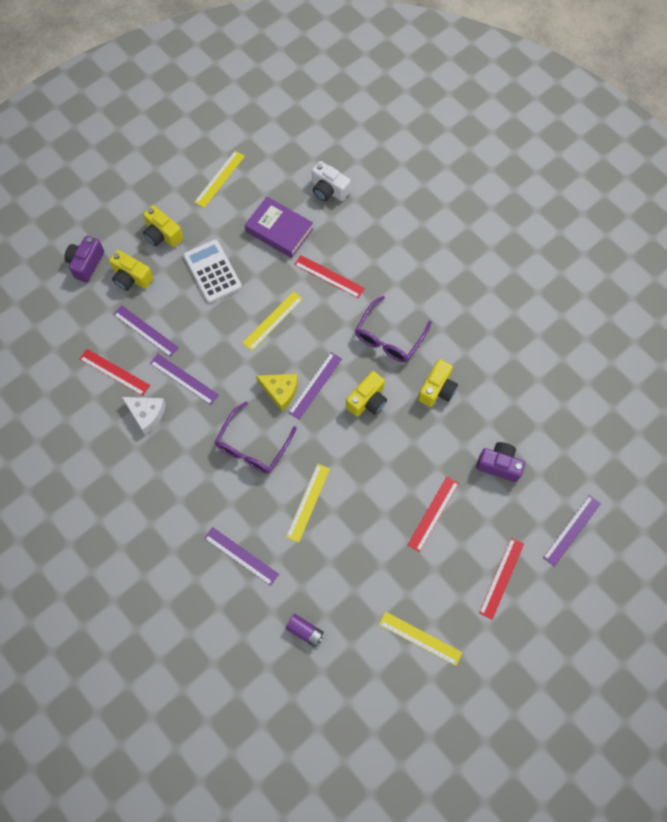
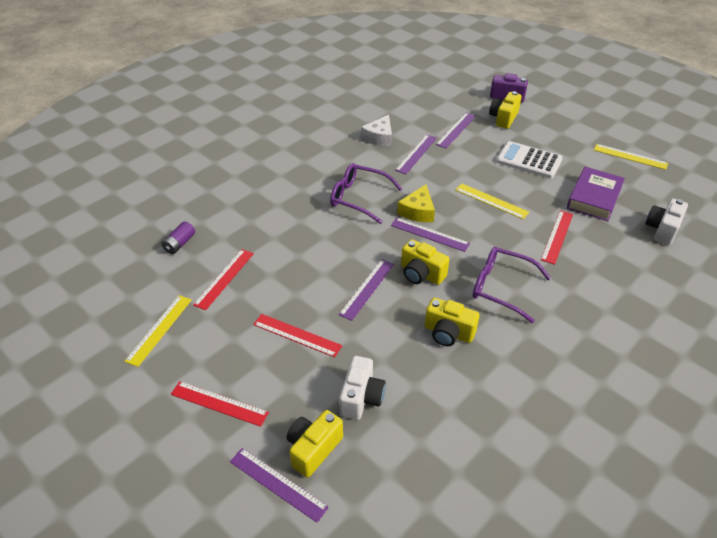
camera: 85 degrees right, 25 degrees down
red ruler [80,349,150,396] -> red ruler moved to [193,249,254,310]
yellow camera [143,205,183,247] -> yellow camera moved to [287,410,343,478]
white calculator [183,240,242,303] -> white calculator turned 120 degrees counterclockwise [496,141,563,178]
purple ruler [204,527,279,586] -> purple ruler moved to [339,259,394,321]
yellow ruler [286,464,330,542] -> none
purple camera [476,442,525,482] -> white camera [339,356,386,420]

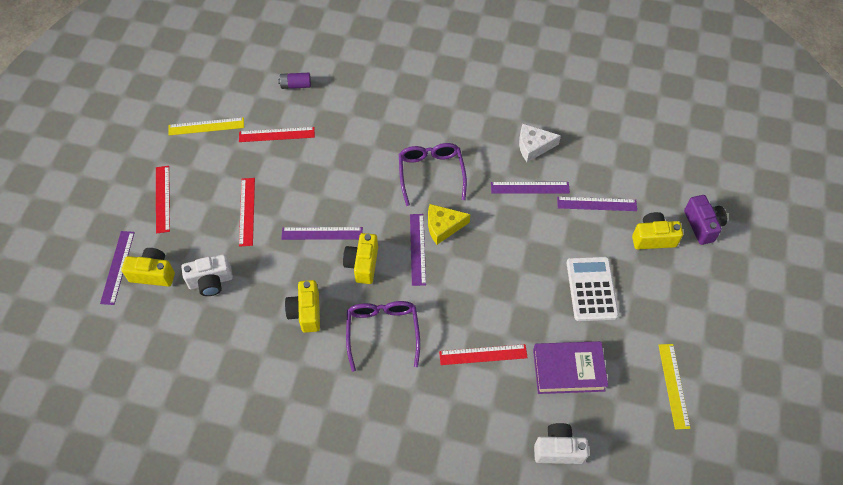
camera: 60 degrees right, 15 degrees up
yellow ruler [456,183,529,219] -> none

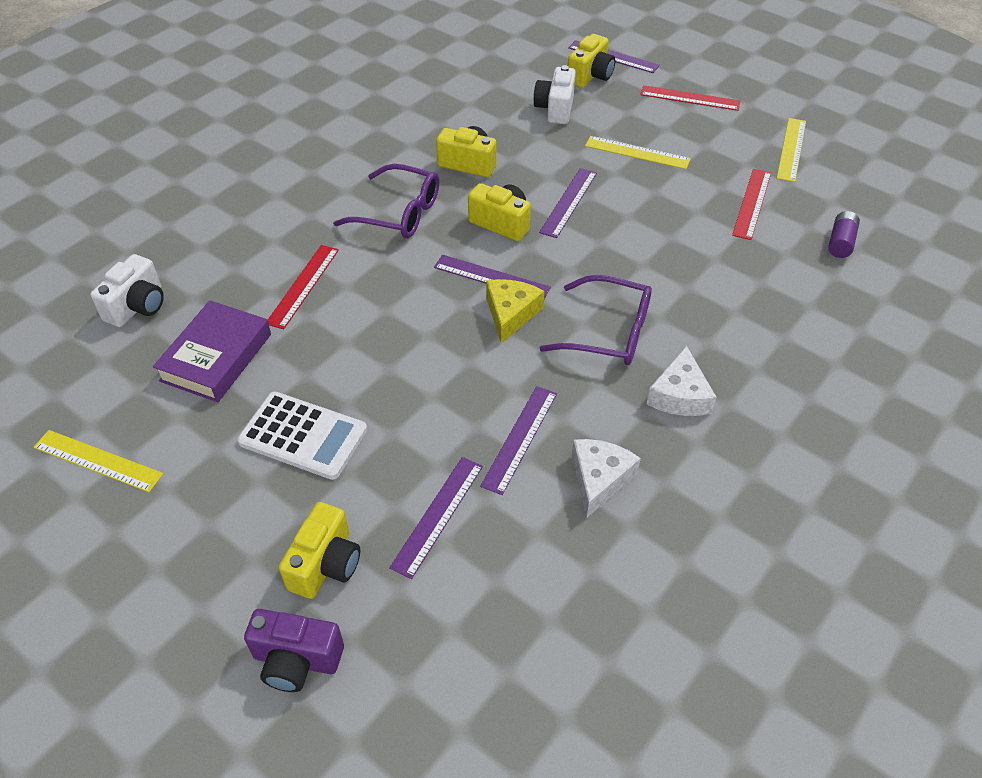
camera: 115 degrees right, 10 degrees down
red ruler [239,178,255,247] -> yellow ruler [585,136,691,169]
none -> white cheese [647,346,716,416]

